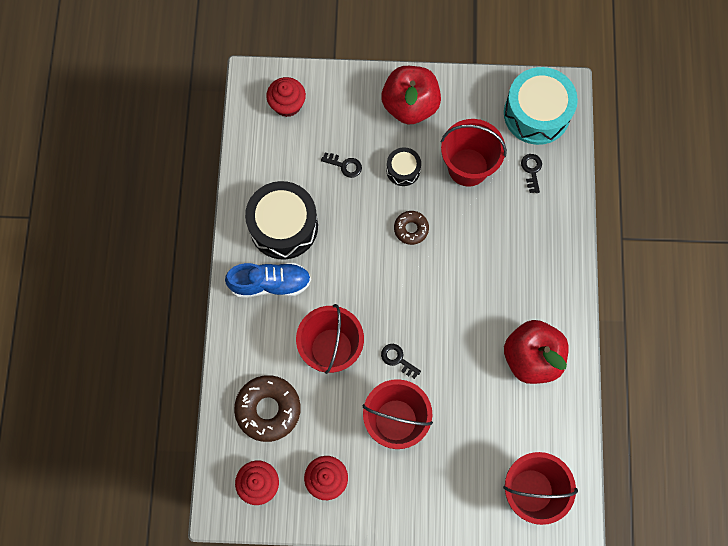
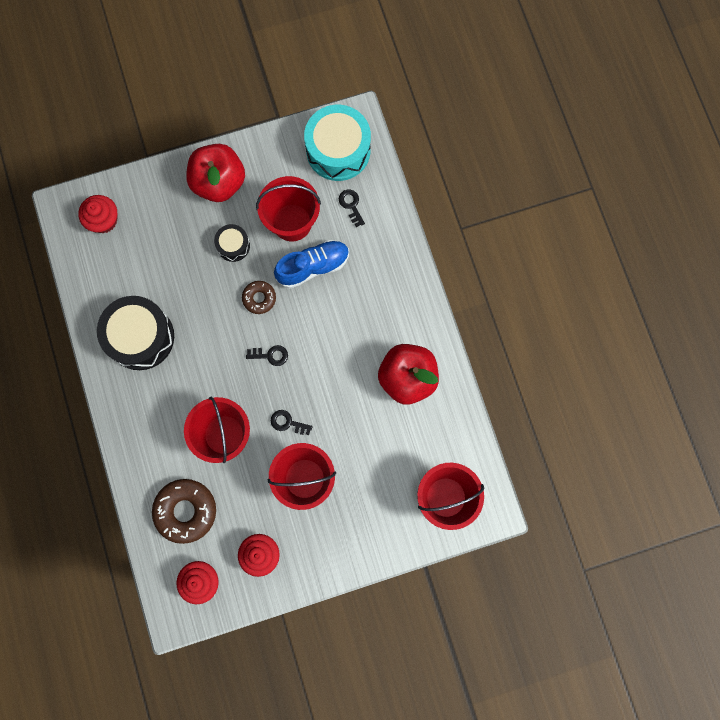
camera: 20 degrees left, 5 degrees up
blue shoe [225,263,311,298] -> blue shoe moved to [274,240,349,288]
black key [321,152,362,178] -> black key moved to [246,345,288,366]

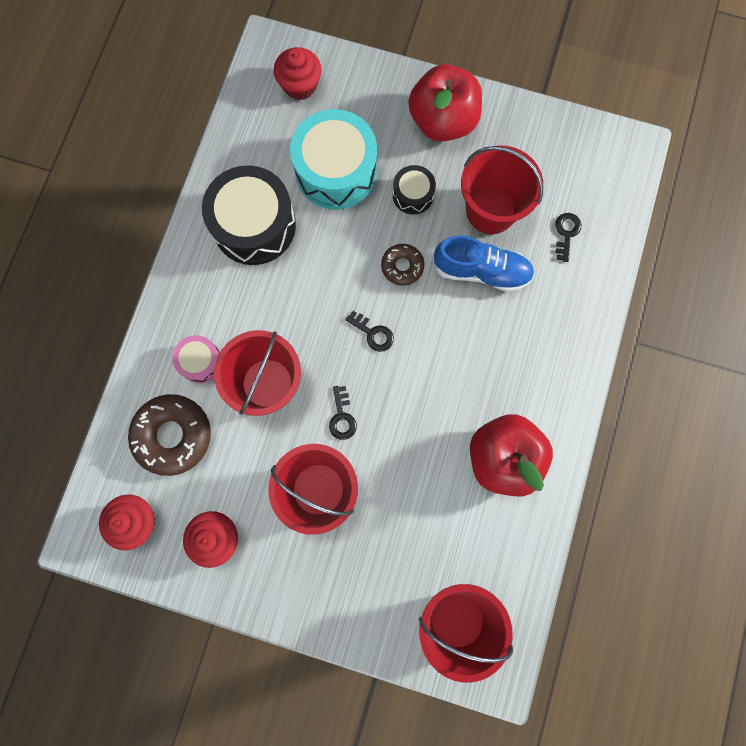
camera: 35 degrees right, 0 degrees up
black key [271,410,313,435] -> black key turned 150 degrees counterclockwise [329,386,357,440]
turquoise drum [304,105,371,181] -> turquoise drum moved to [290,109,377,210]
none -> pink drum [172,335,220,383]

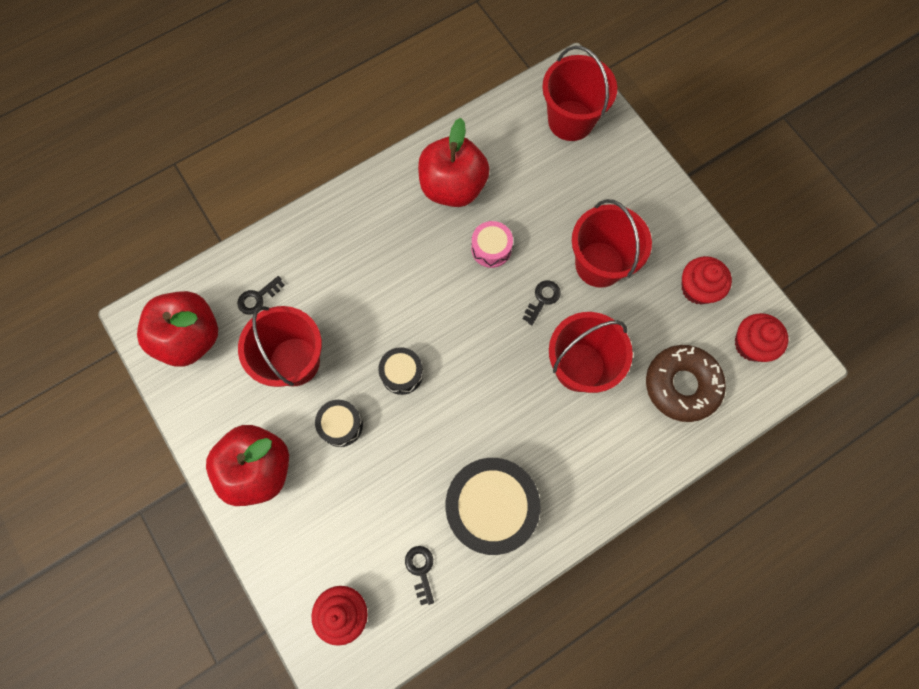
camera: 140 degrees left, 5 degrees down
pink drum [172,335,220,383] -> pink drum moved to [471,221,513,268]
turquoise drum [290,109,377,210] -> none
black key [345,311,394,352] -> black key moved to [405,546,434,605]
brown donut [381,244,424,286] -> black drum [378,347,423,395]
blue shoe [433,235,534,292] -> none
none -> red apple [137,291,218,367]

